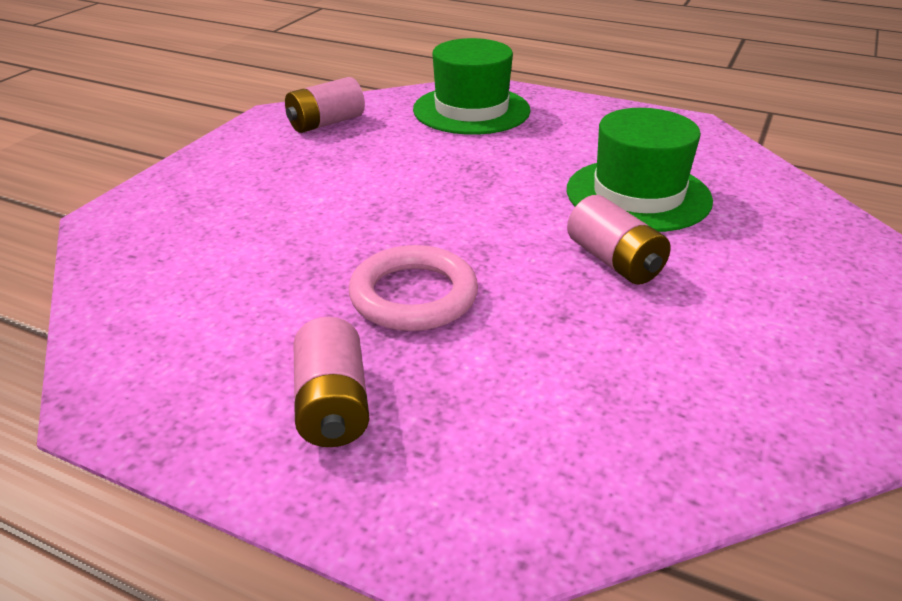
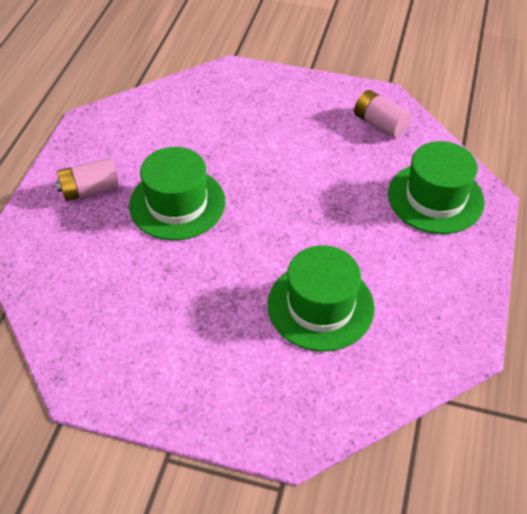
camera: 80 degrees right, 15 degrees up
pink ring [349,245,478,331] -> green hat [129,147,225,240]
pink battery [567,195,671,285] -> none

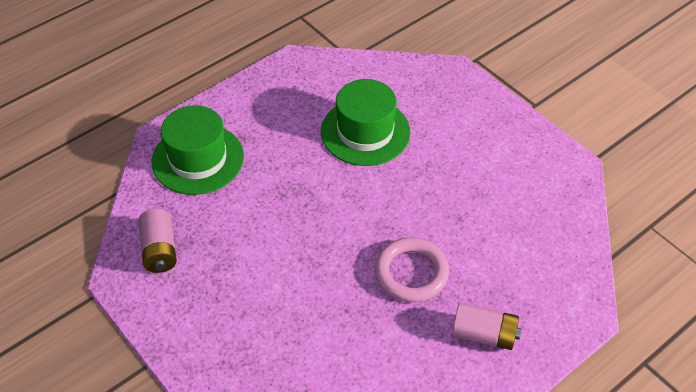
camera: 145 degrees left, 0 degrees up
green hat [129,147,225,240] -> pink ring [375,238,449,302]

